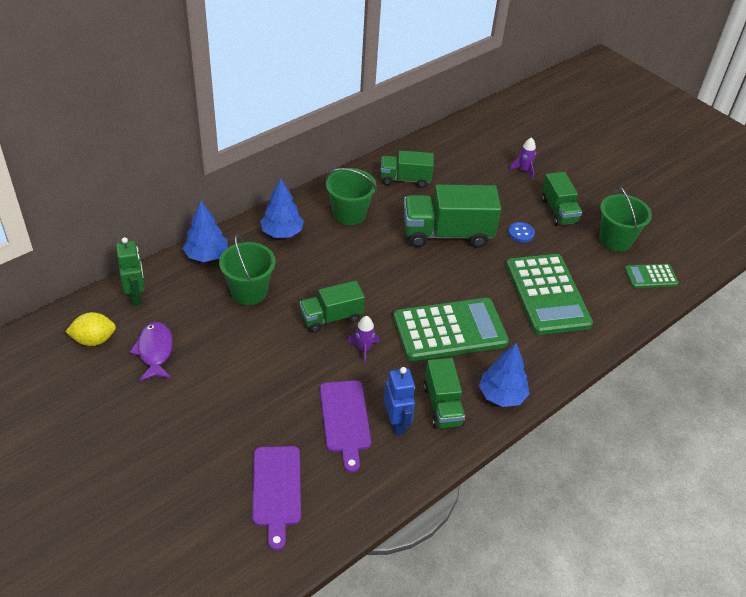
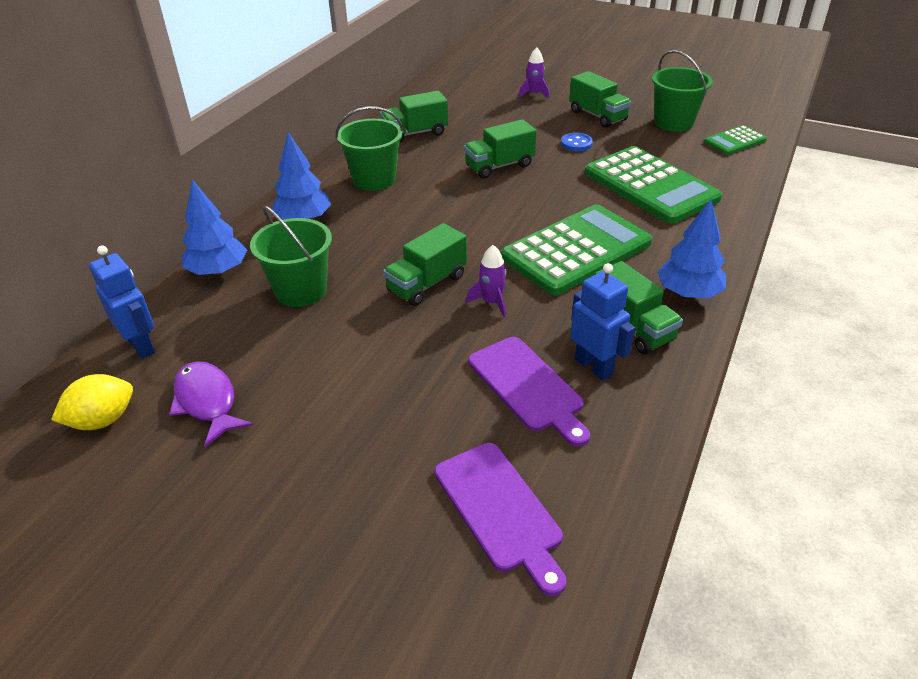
camera: 20 degrees left, 5 degrees down
green robot [116,237,145,306] -> blue robot [89,245,155,359]
green truck [403,184,501,248] -> green truck [464,119,537,178], size x0.60

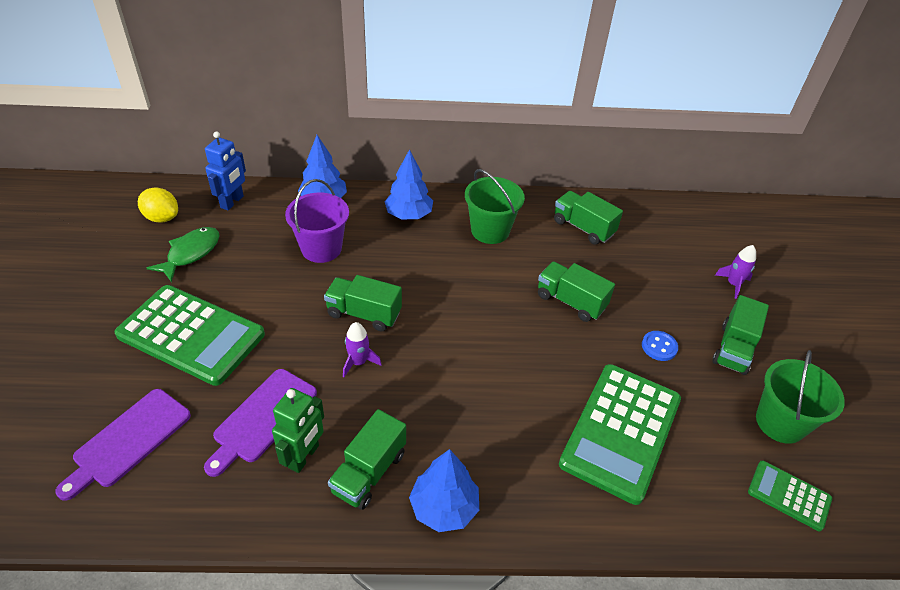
camera: 60 degrees right, 5 degrees up
purple fish [169,361,253,447] -> green fish [147,227,220,282]
green bucket [250,205,332,307] -> purple bucket [285,179,349,263]
green calculator [501,204,652,295] -> green calculator moved to [114,285,265,386]
blue robot [570,263,635,380] -> green robot [272,388,324,473]

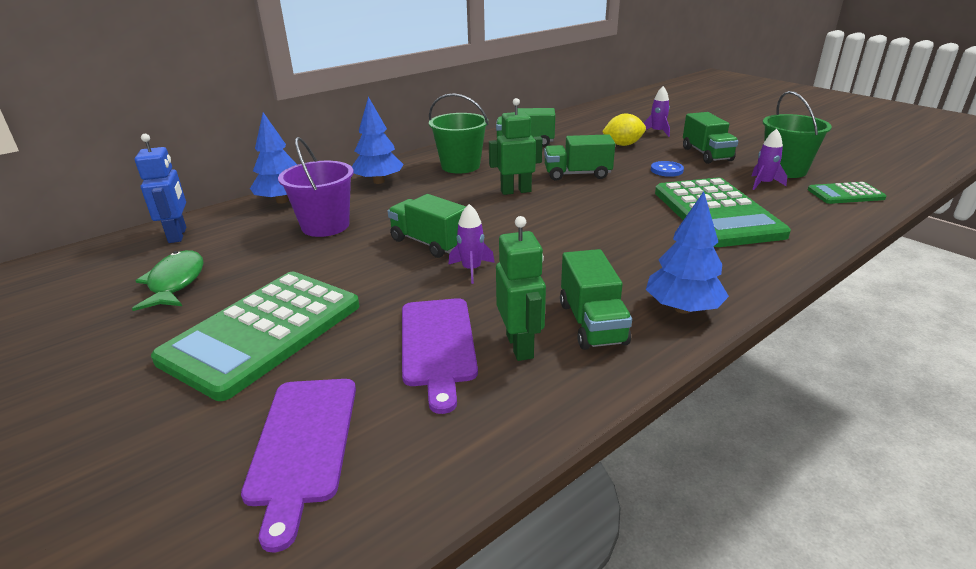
camera: 35 degrees left, 15 degrees down
green calculator [114,285,265,386] -> green calculator turned 135 degrees clockwise [151,272,360,401]
yellow lemon [138,188,178,223] -> yellow lemon moved to [602,113,646,146]
green truck [324,275,402,332] -> green truck turned 60 degrees clockwise [388,194,466,258]
none -> green robot [489,98,542,195]
none -> purple rocket [751,129,787,190]

